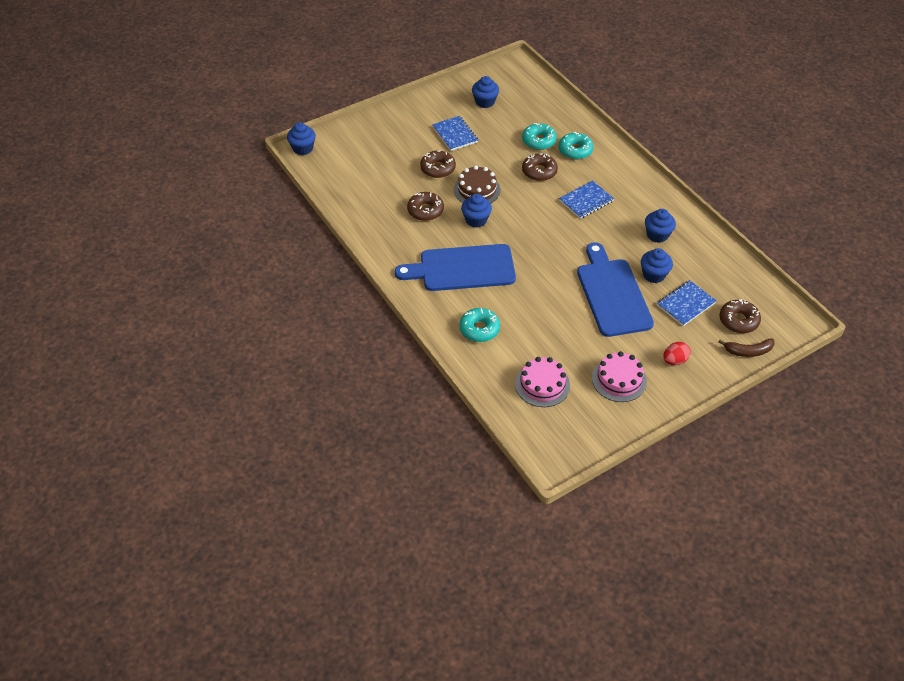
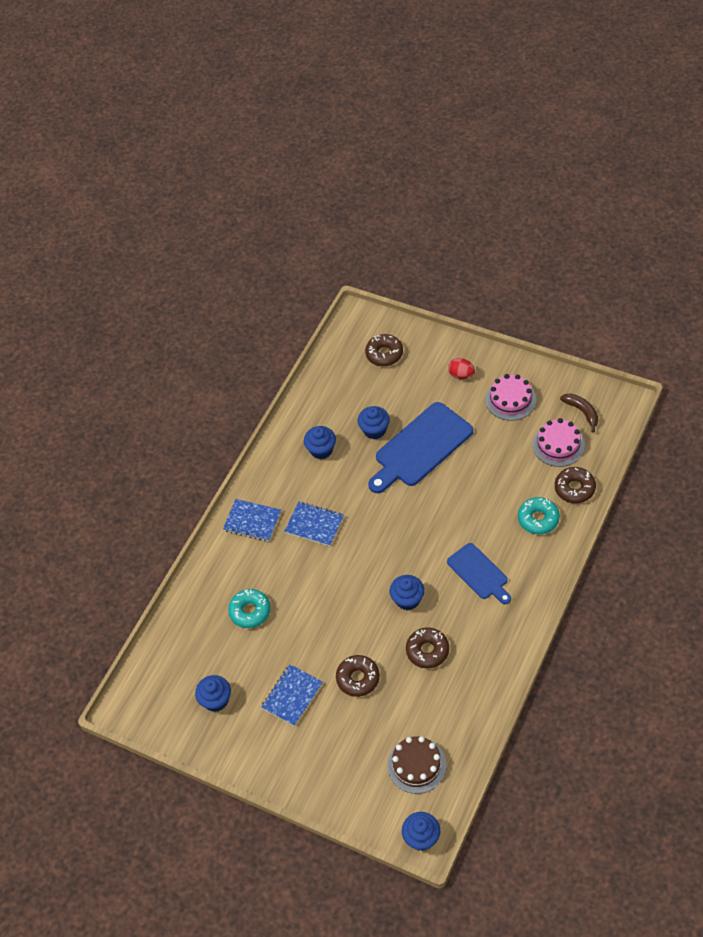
camera: 115 degrees left, 5 degrees up
blue cutting board [395,244,516,291] -> blue cutting board [447,543,511,604], size x0.59
brown cake [454,165,500,203] -> brown cake moved to [388,736,446,794]
brown donut [522,153,558,181] -> brown donut moved to [555,467,596,503]
turquoise donut [558,132,594,160] -> none
blue notebook [657,280,717,326] -> blue notebook moved to [223,499,281,541]
brown banana [718,338,775,357] -> brown banana moved to [560,393,598,433]

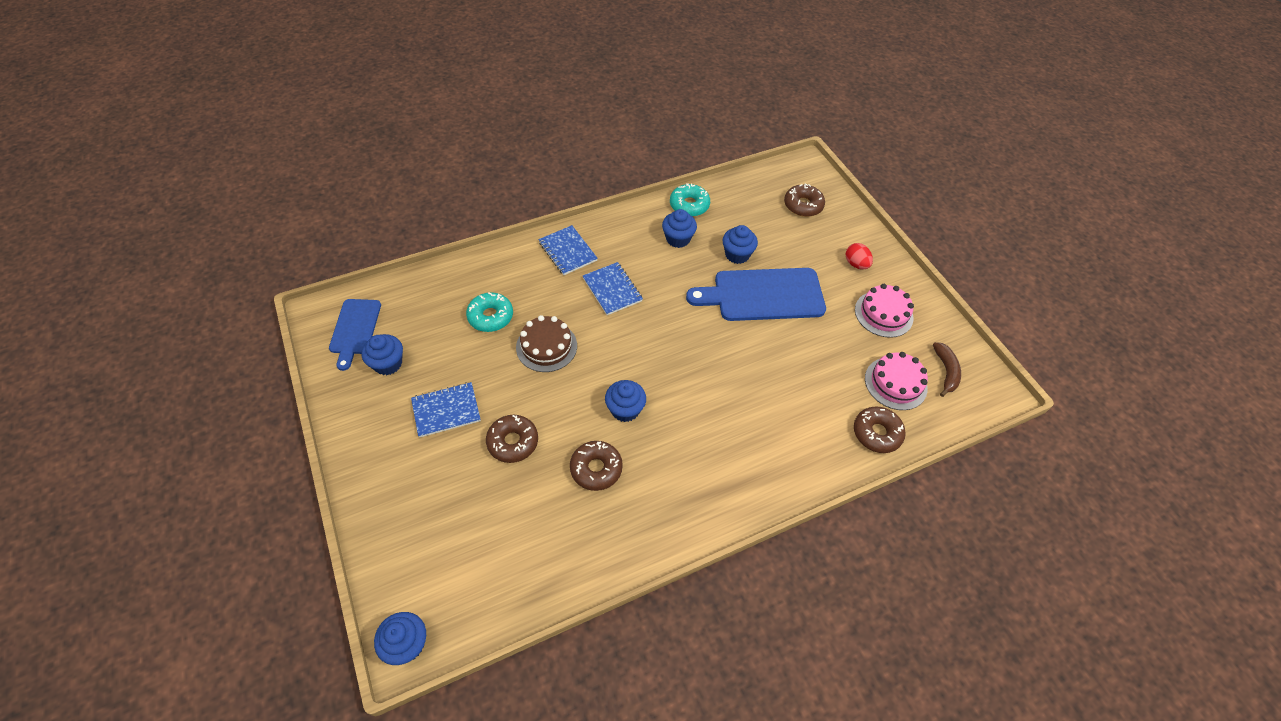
camera: 30 degrees right, 0 degrees up
brown cake [388,736,446,794] -> brown cake moved to [516,315,577,372]
blue cutting board [447,543,511,604] -> blue cutting board moved to [329,299,381,371]
turquoise donut [518,497,560,534] -> turquoise donut moved to [670,183,710,217]

